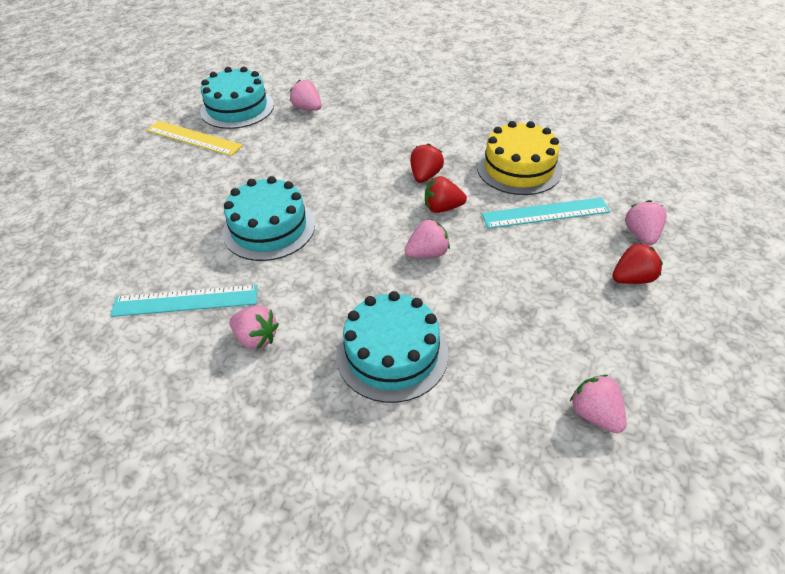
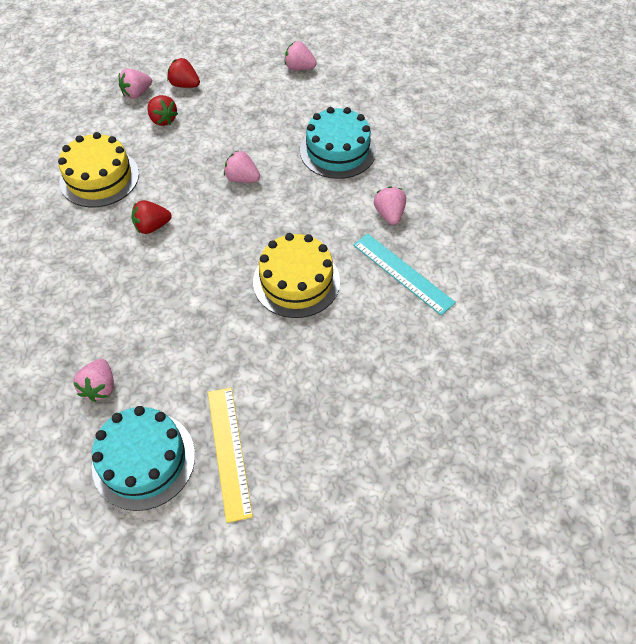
camera: 130 degrees left, 10 degrees up
turquoise cake [223,176,315,261] -> yellow cake [253,233,340,318]
red strawberry [425,176,467,213] -> red strawberry moved to [147,95,178,126]
turquoise ruler [482,197,611,229] -> none
pink strawberry [570,375,626,433] -> pink strawberry turned 90 degrees clockwise [284,41,317,70]

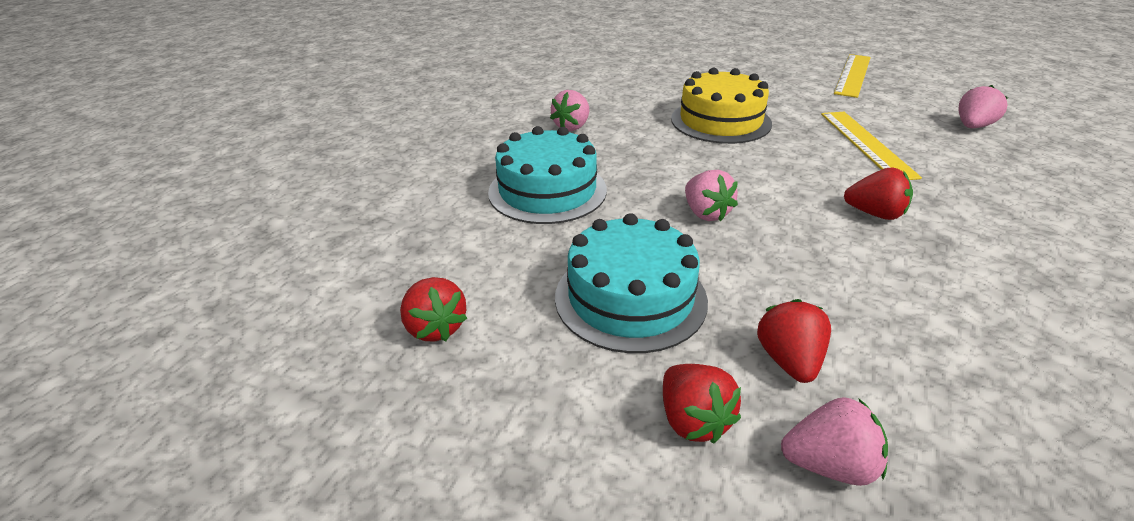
camera: 140 degrees left, 20 degrees down
yellow cake [58,132,139,207] -> none
turquoise cake [92,406,195,511] -> turquoise cake moved to [555,213,708,353]
pink strawberry [284,41,317,70] -> red strawberry [400,277,467,342]
turquoise ruler [353,234,456,315] -> none
none -> yellow ruler [821,112,922,180]

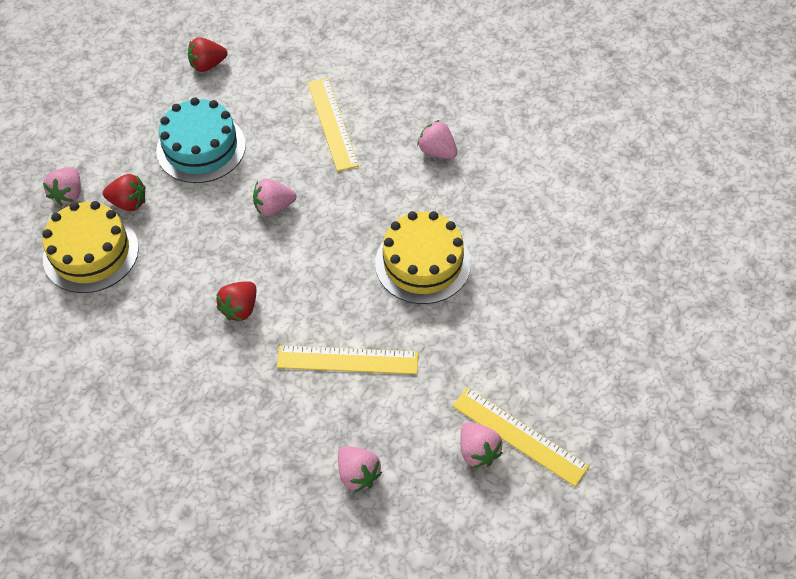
camera: 100 degrees right, 20 degrees up
turquoise cake [488,126,607,224] -> yellow ruler [307,78,359,171]
red strawberry [663,364,741,443] -> none
none -> yellow cake [42,201,139,293]
none -> pink strawberry [460,422,503,468]

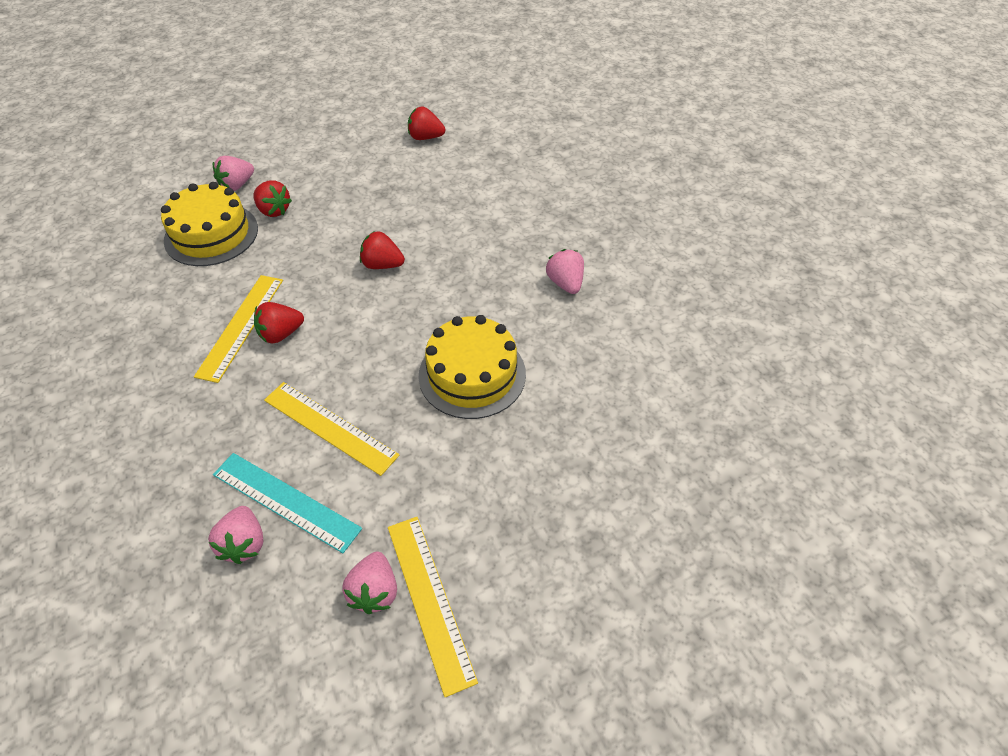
camera: 30 degrees right, 5 degrees down
turquoise cake [156,97,246,183] -> none
pink strawberry [253,179,296,216] -> red strawberry [360,232,405,269]
yellow ruler [307,78,359,171] -> yellow ruler moved to [194,275,283,383]
none -> turquoise ruler [213,453,362,553]

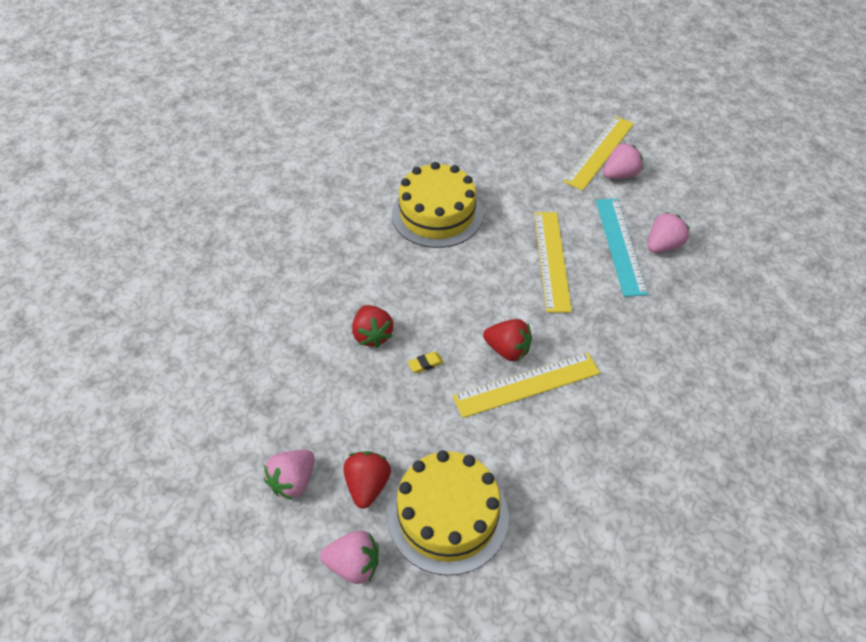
camera: 125 degrees left, 0 degrees up
red strawberry [408,107,445,140] -> none
pink strawberry [546,249,584,294] -> pink strawberry moved to [264,450,315,500]
none -> yellow eraser [408,352,444,373]

